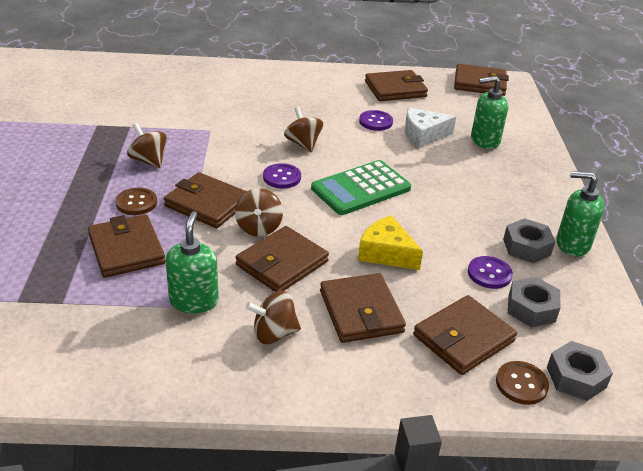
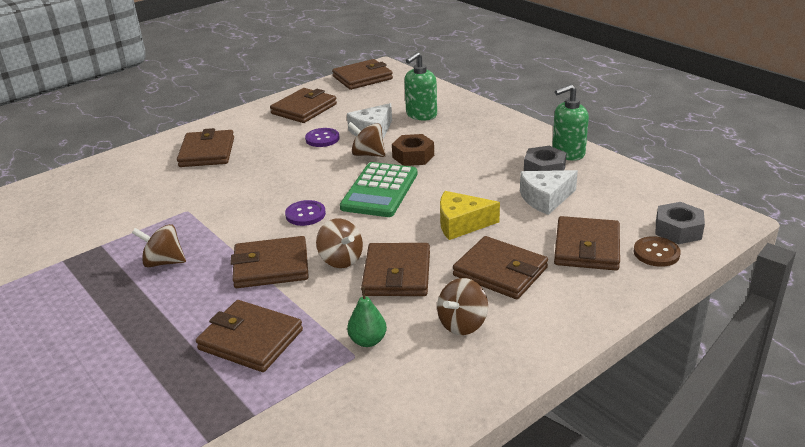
camera: 35 degrees left, 5 degrees down
brown button [115,188,157,215] -> none
green soap dispenser [166,211,219,313] -> green pear [347,287,387,347]
brown spinning top [284,107,323,152] -> brown spinning top moved to [348,122,386,157]
purple button [468,256,513,289] -> white cheese [520,170,578,215]
grey nut [508,277,561,327] -> none
none -> brown wallet [177,128,234,167]
none -> brown nut [392,134,434,166]

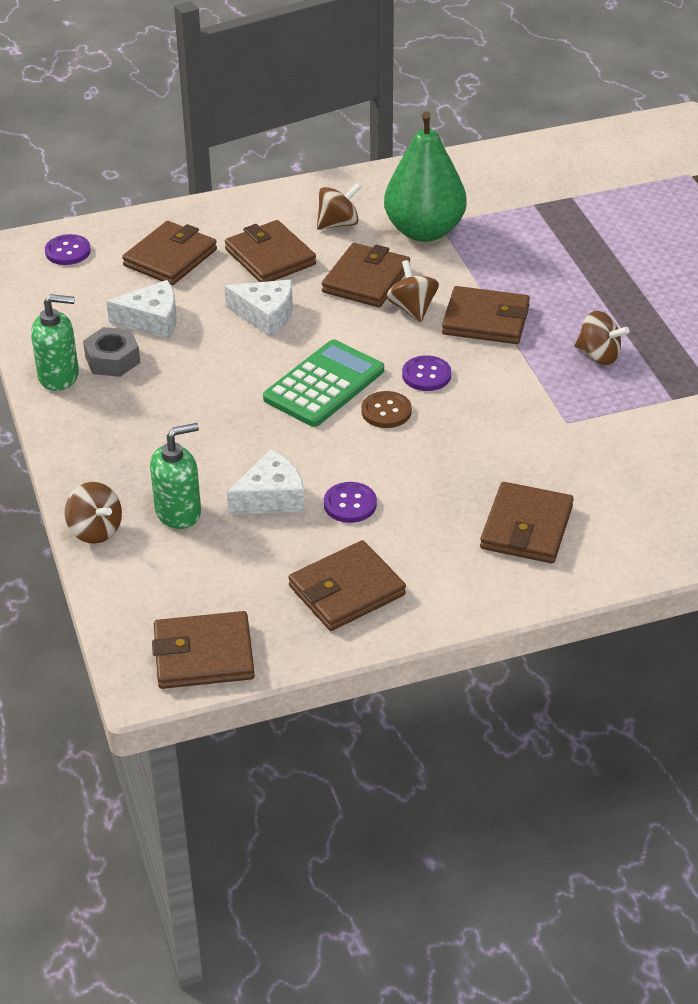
camera: 160 degrees left, 10 degrees up
brown wallet [196,300,303,372] -> none
green pear [347,287,387,347] -> green pear [384,111,467,242], size x2.36
brown spinning top [348,122,386,157] -> brown spinning top moved to [65,482,122,544]
brown nut [392,134,434,166] -> none
yellow cheese [440,191,500,240] -> white cheese [225,280,293,337]
brown button [634,236,681,267] -> brown button moved to [361,391,412,428]
grey nut [656,202,705,244] -> purple button [45,234,91,265]

